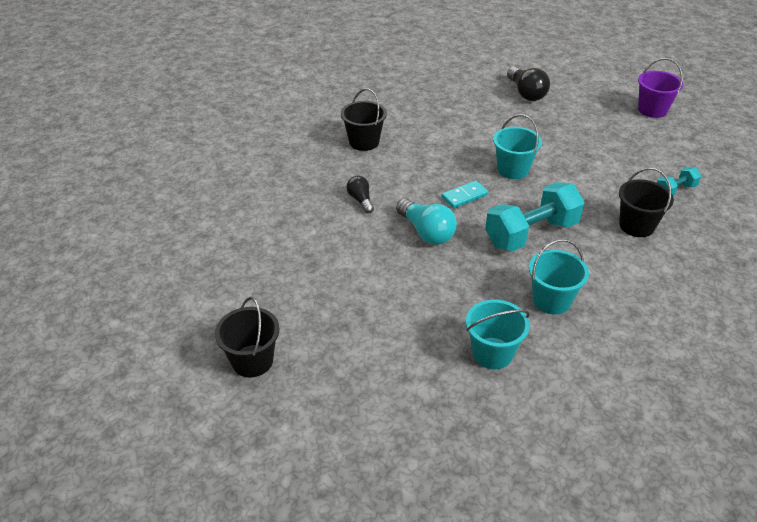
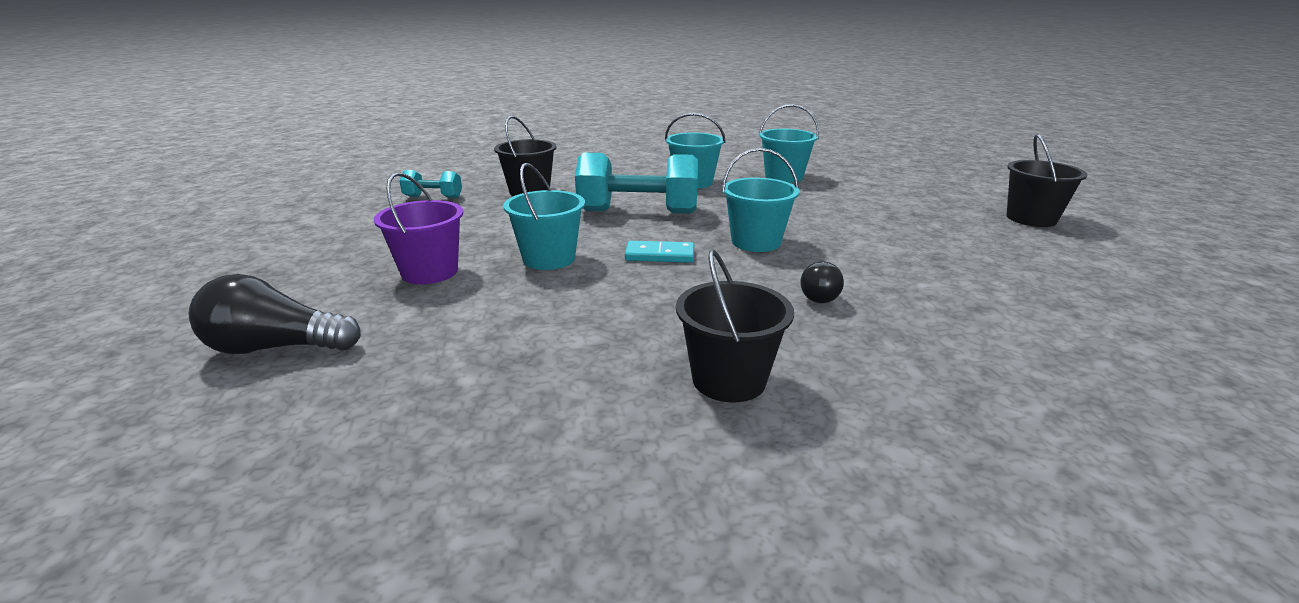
camera: 145 degrees left, 15 degrees down
turquoise light bulb [396,198,457,245] -> turquoise bucket [722,148,800,252]
black light bulb [507,66,550,101] -> black light bulb turned 105 degrees counterclockwise [189,274,361,354]
purple bucket [638,58,683,118] -> purple bucket moved to [374,172,463,284]

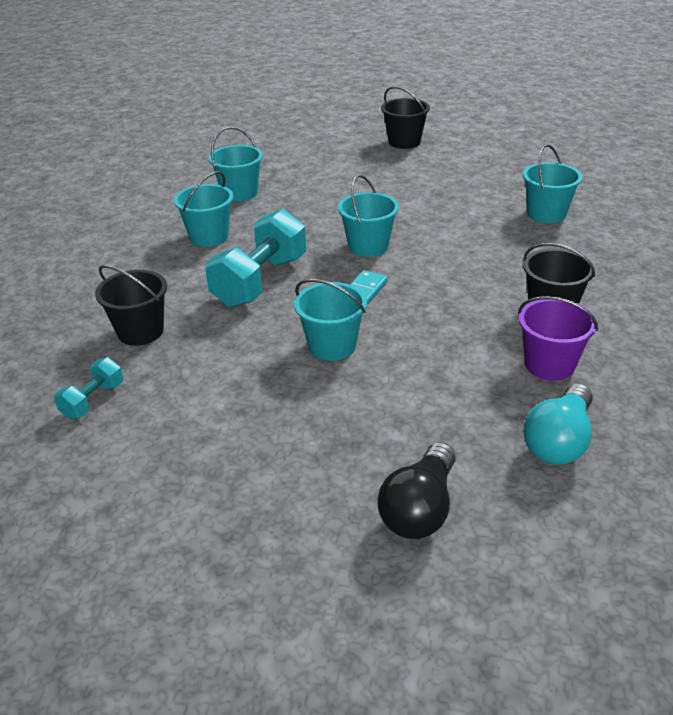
camera: 65 degrees left, 10 degrees up
purple bucket [374,172,463,284] -> purple bucket moved to [518,296,598,381]
black light bulb [800,262,844,303] -> none
none -> turquoise bucket [523,144,582,223]
none -> turquoise light bulb [524,384,593,465]

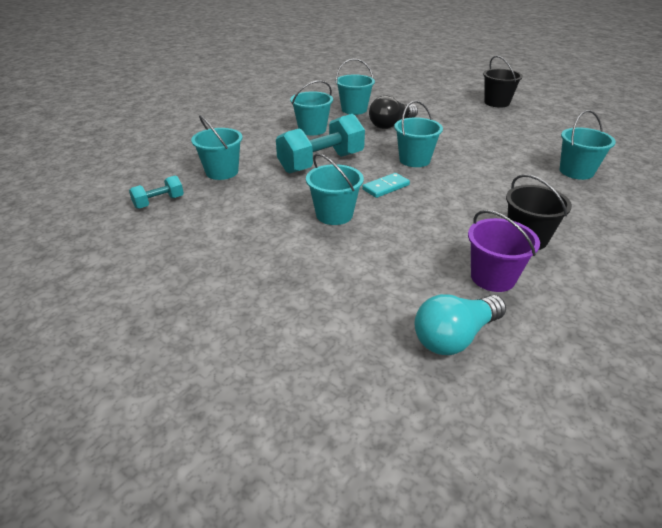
camera: 25 degrees right, 0 degrees up
black bucket [95,265,167,346] -> turquoise bucket [191,115,243,180]
black light bulb [378,442,456,539] -> black light bulb moved to [369,96,418,129]

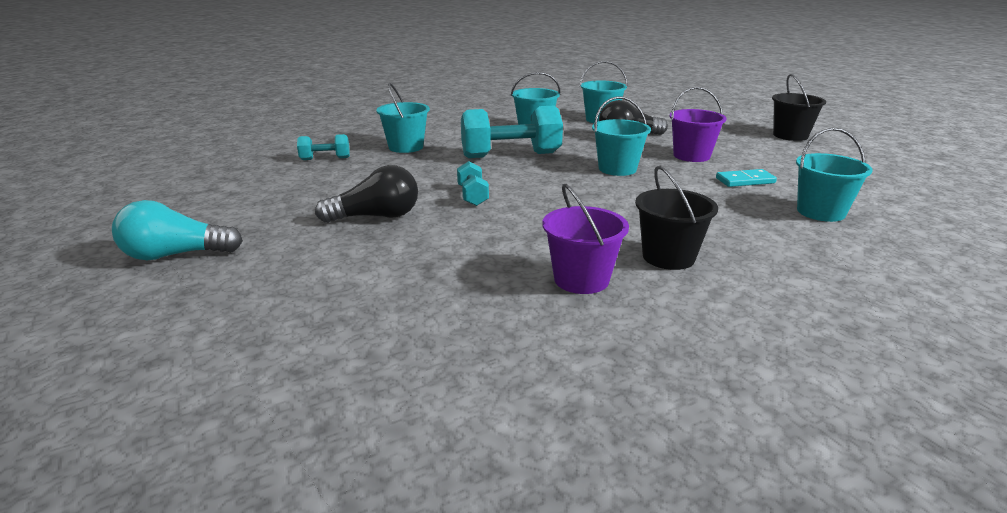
camera: 25 degrees right, 10 degrees down
turquoise bucket [306,153,364,225] -> turquoise dumbbell [457,161,489,206]
turquoise domino [362,173,410,198] -> turquoise domino moved to [716,169,777,187]
turquoise light bulb [415,294,506,355] -> turquoise light bulb moved to [112,200,243,260]
none -> black light bulb [315,165,418,223]
none -> purple bucket [669,87,727,162]

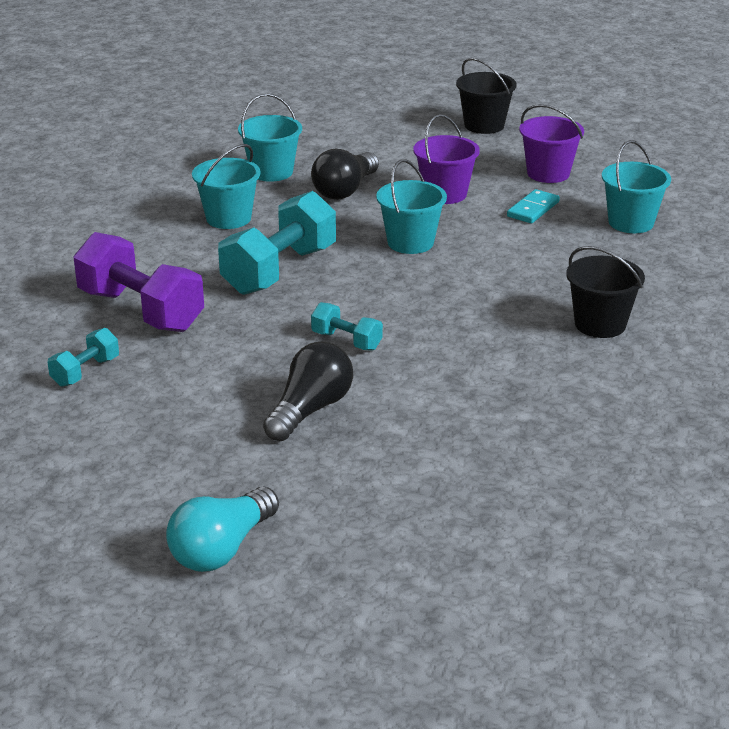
camera: 45 degrees left, 5 degrees up
turquoise bucket [376,83,430,153] -> purple dumbbell [73,232,204,332]
purple bucket [542,184,629,294] -> purple bucket moved to [519,104,584,183]

